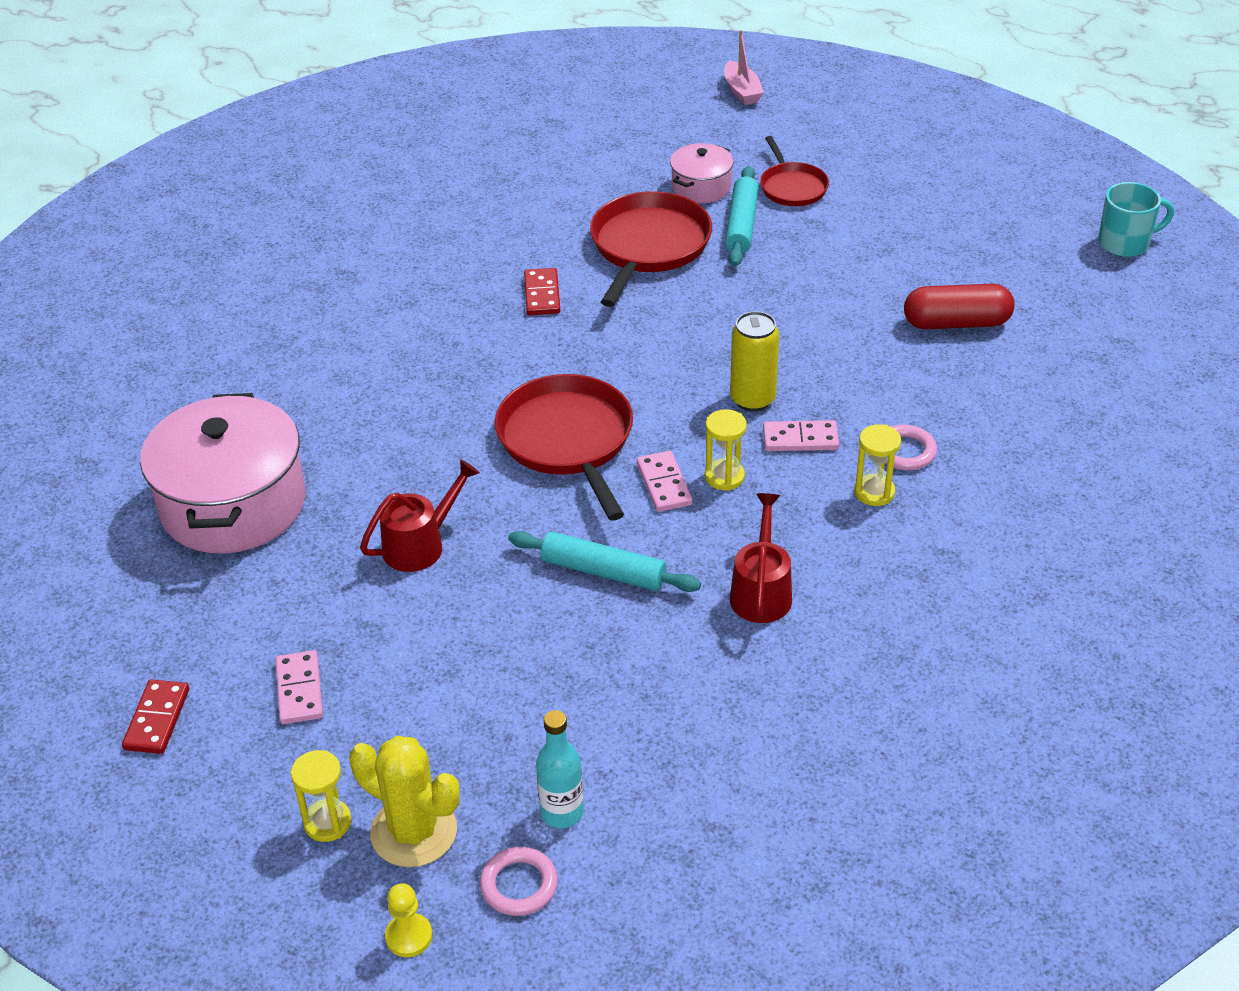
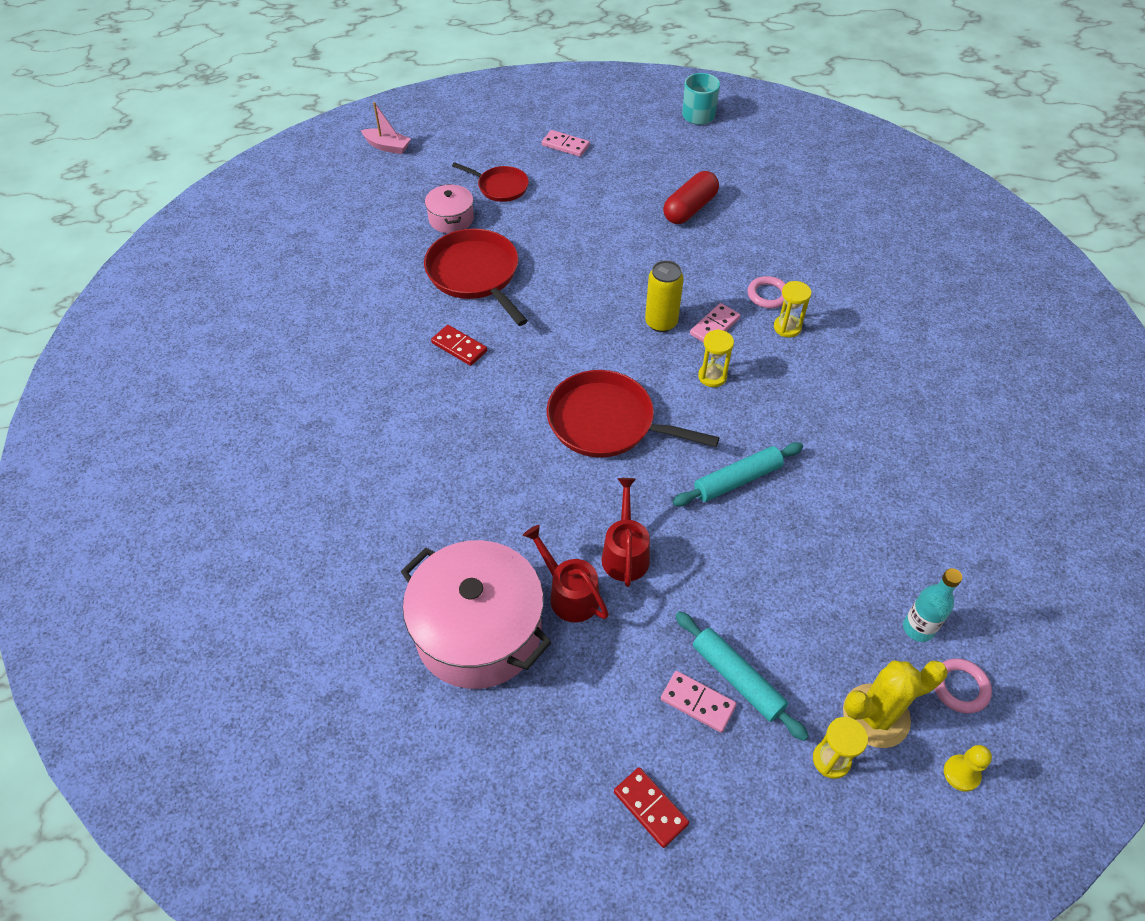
camera: 50 degrees left, 10 degrees up
pink domino [637,451,693,512] -> pink domino moved to [542,130,590,157]
turquoise rolling pin [725,166,759,266] -> turquoise rolling pin moved to [675,611,809,741]
red watering can [730,493,792,623] -> red watering can moved to [523,525,609,622]

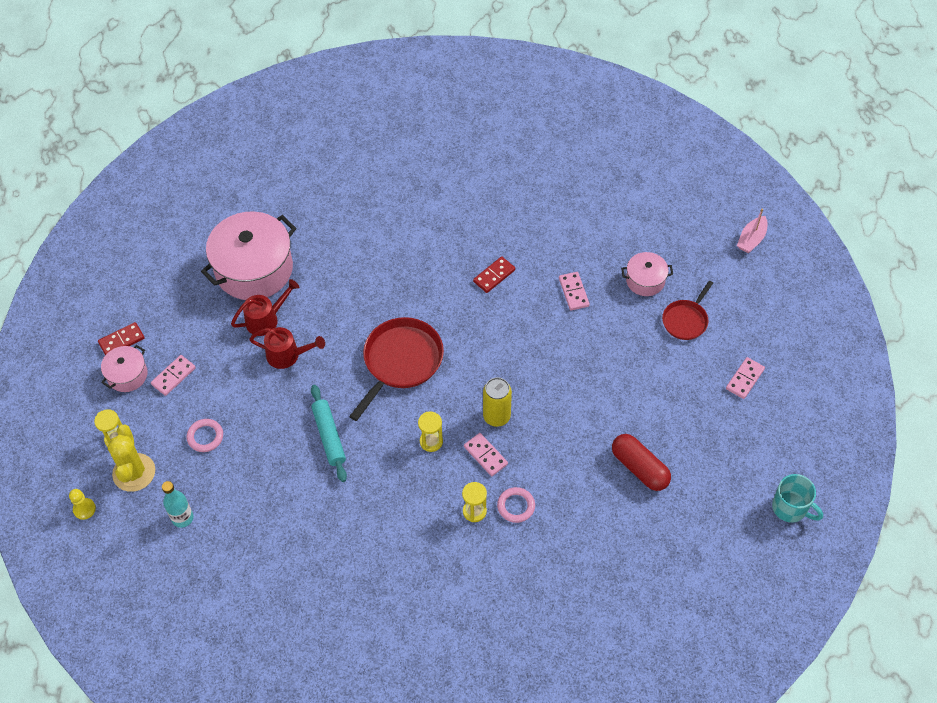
camera: 100 degrees right, 5 degrees up
red pan [424,228,528,326] -> pink domino [559,272,590,310]
turquoise rolling pin [675,611,809,741] -> none
pink ring [934,658,992,713] -> pink ring moved to [187,419,223,452]
none -> pink pot [101,345,148,392]

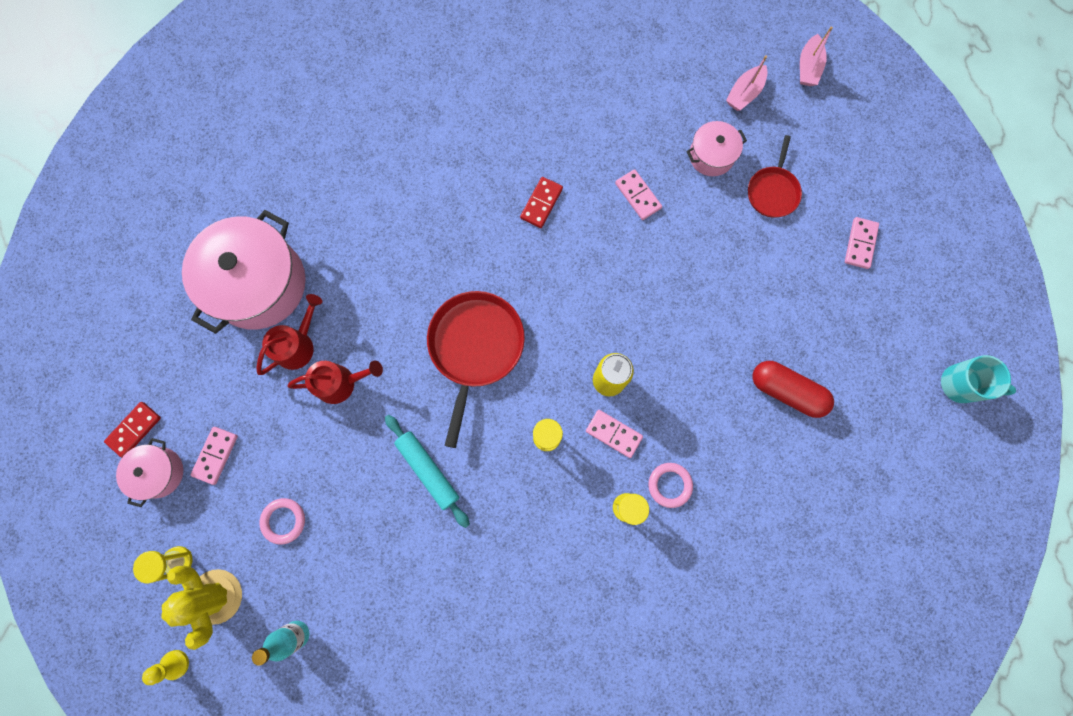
camera: 20 degrees left, 20 degrees up
none -> pink boat [726,55,768,111]

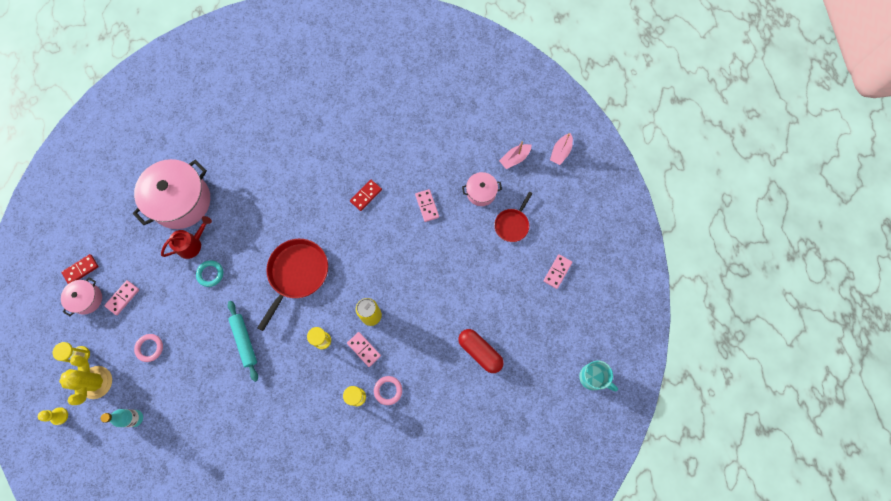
camera: 15 degrees right, 5 degrees down
red watering can [287,361,383,404] -> turquoise ring [196,261,223,287]

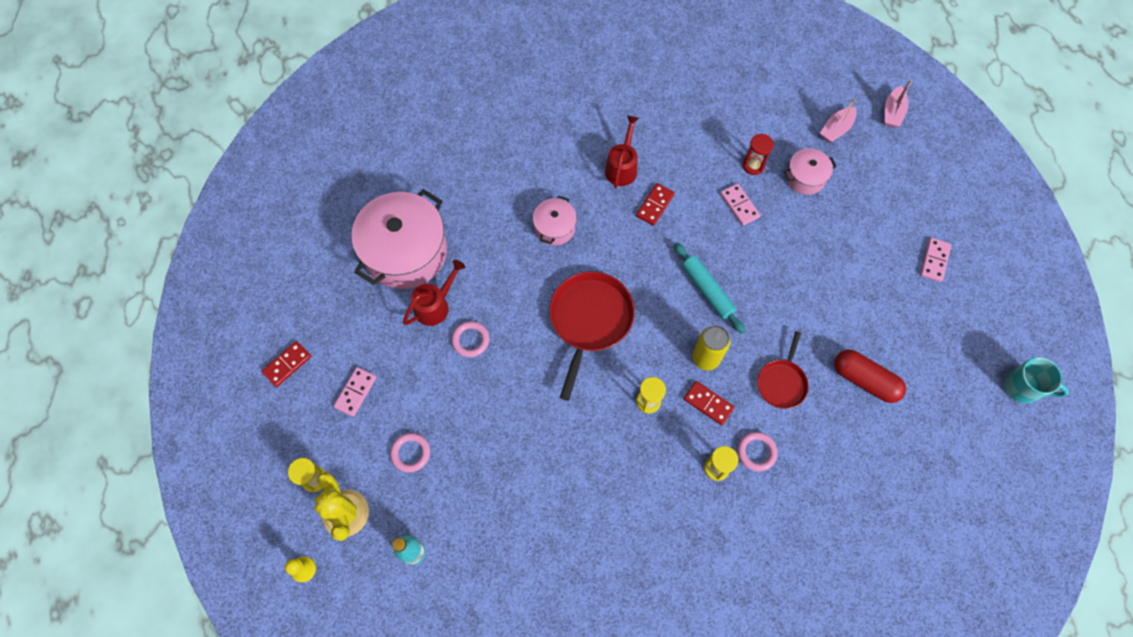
camera: 10 degrees left, 5 degrees down
pink pot [61,277,102,316] -> pink pot moved to [533,196,577,246]
turquoise ring [196,261,223,287] -> pink ring [452,321,490,357]
turquoise rolling pin [228,301,258,382] -> turquoise rolling pin moved to [674,242,745,334]
pink domino [347,332,381,367] -> red domino [684,381,735,425]
red pan [494,192,532,242] -> red pan moved to [757,331,809,409]
none -> red watering can [605,115,639,188]
none -> red hourglass [743,134,774,175]

